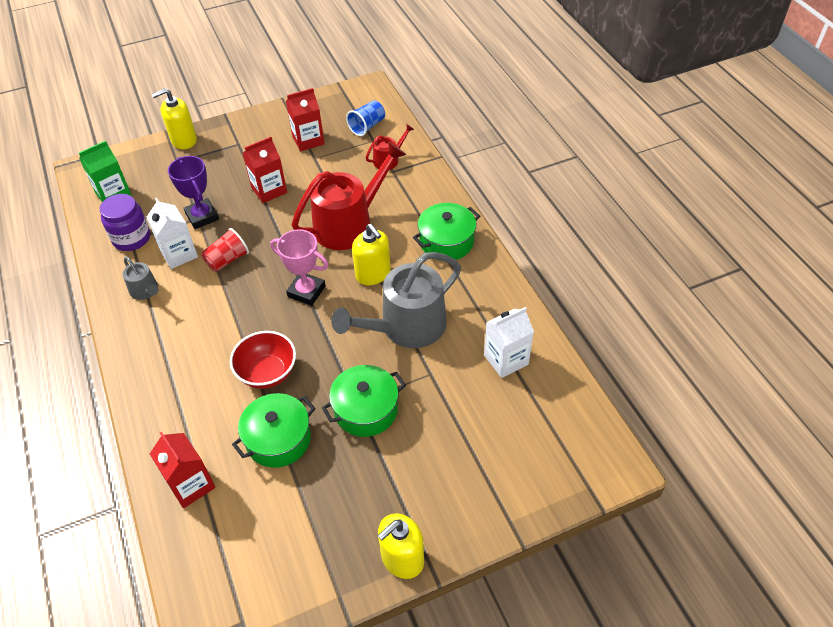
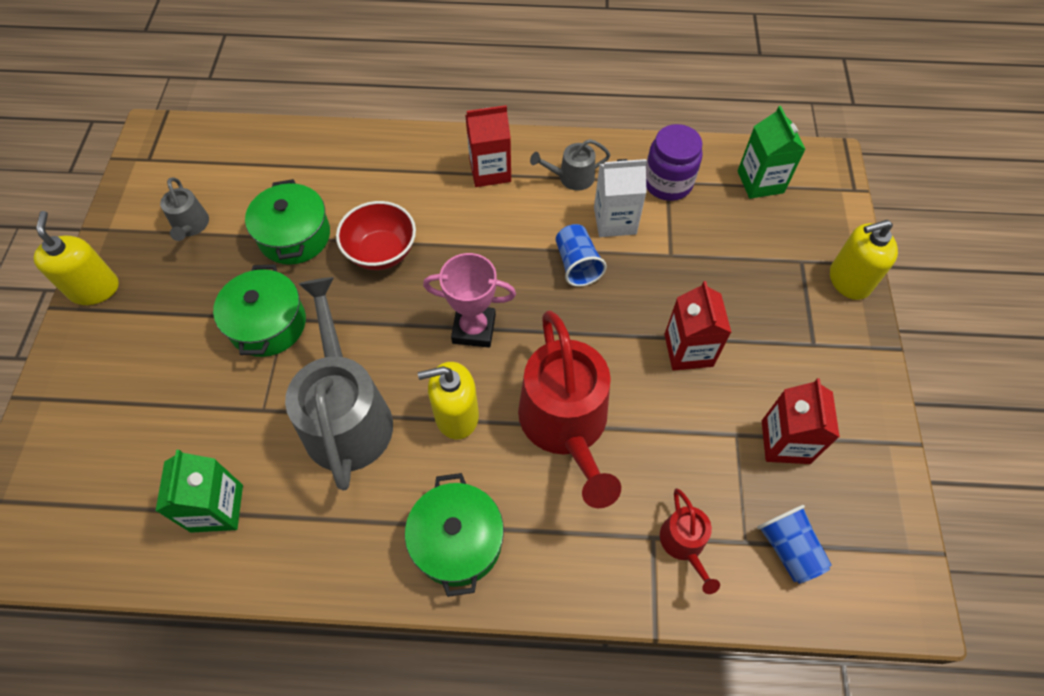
camera: 115 degrees right, 10 degrees up
red carton [150,432,215,508] -> red carton moved to [465,105,511,187]
yellow soap dispenser [152,88,197,149] -> yellow soap dispenser turned 105 degrees counterclockwise [830,220,898,300]
purple trophy [168,156,219,229] -> none
red cup [201,228,249,272] -> blue cup [556,224,607,287]
pink trophy [270,229,329,306] -> pink trophy turned 45 degrees clockwise [423,253,516,348]
white carton [484,307,534,378] -> green carton [156,450,243,533]
none -> grey watering can [160,177,209,241]

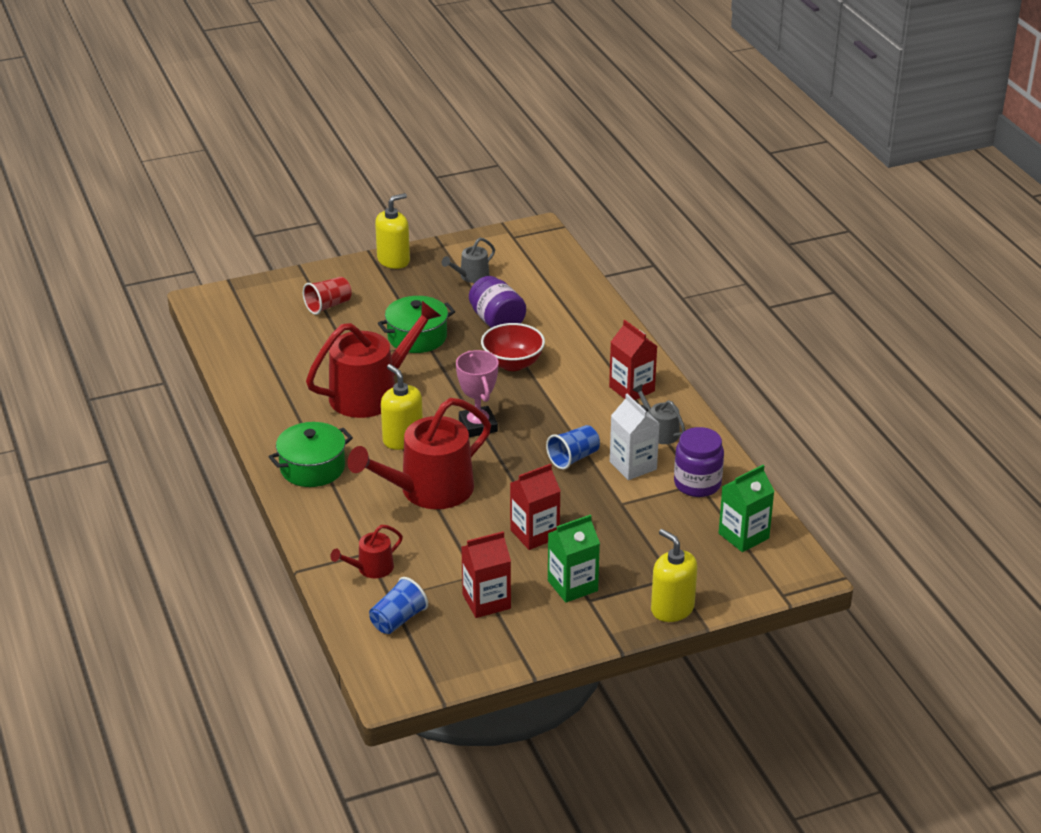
camera: 65 degrees right, 25 degrees down
green carton [156,450,243,533] -> green carton moved to [548,515,600,603]
green pot [245,179,330,265] -> purple jar [469,276,526,328]
grey watering can [285,277,393,491] -> red watering can [306,301,441,418]
none -> red cup [303,277,352,315]

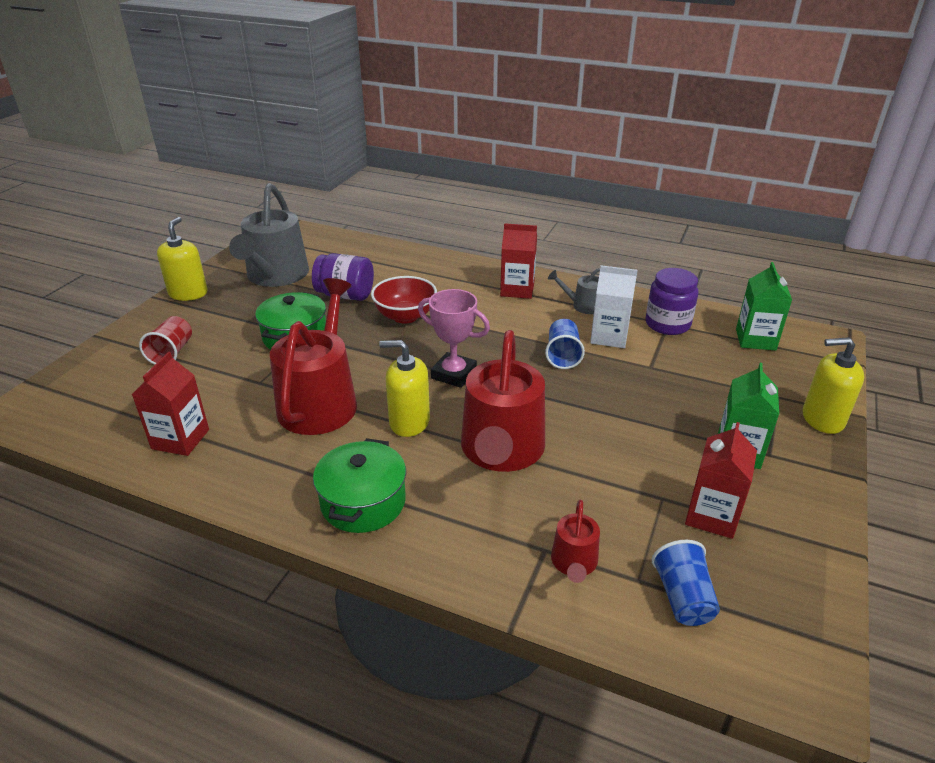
camera: 45 degrees left, 0 degrees up
grey watering can [442,238,495,283] -> grey watering can [229,183,309,287], size x2.13
red carton [510,464,561,550] -> red carton moved to [131,351,209,456]

